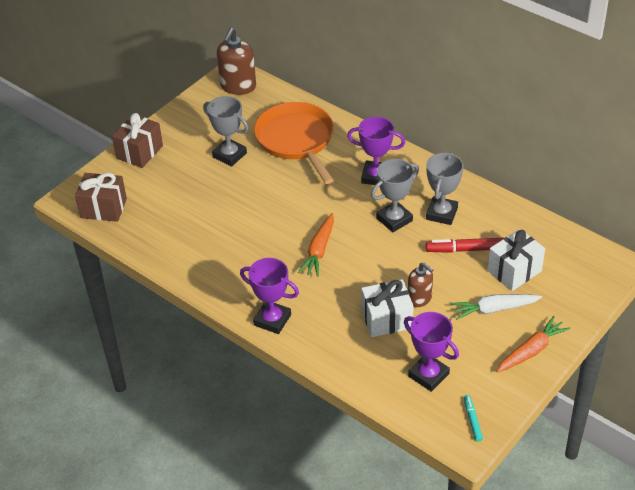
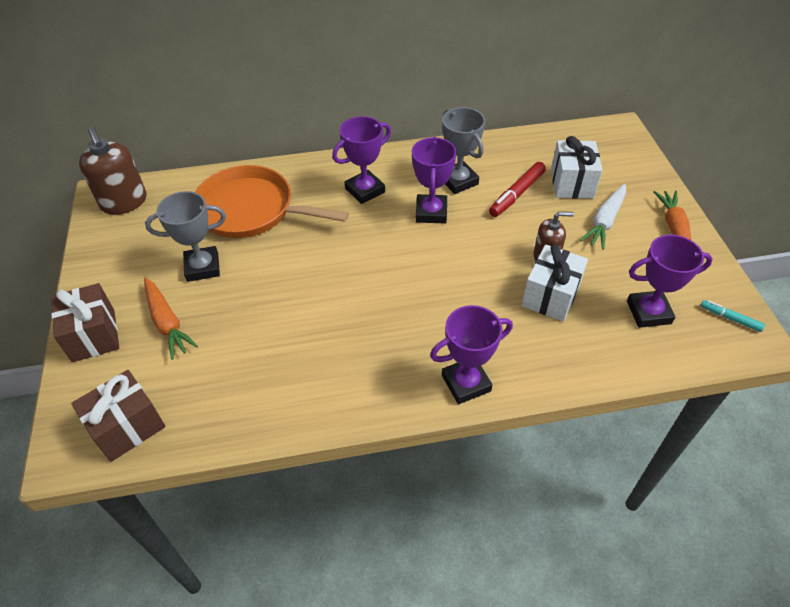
camera: 50 degrees left, 5 degrees up
orange carrot [298,213,334,277] -> orange carrot moved to [144,278,198,360]
grey trophy [371,159,419,232] -> purple trophy [412,137,457,224]

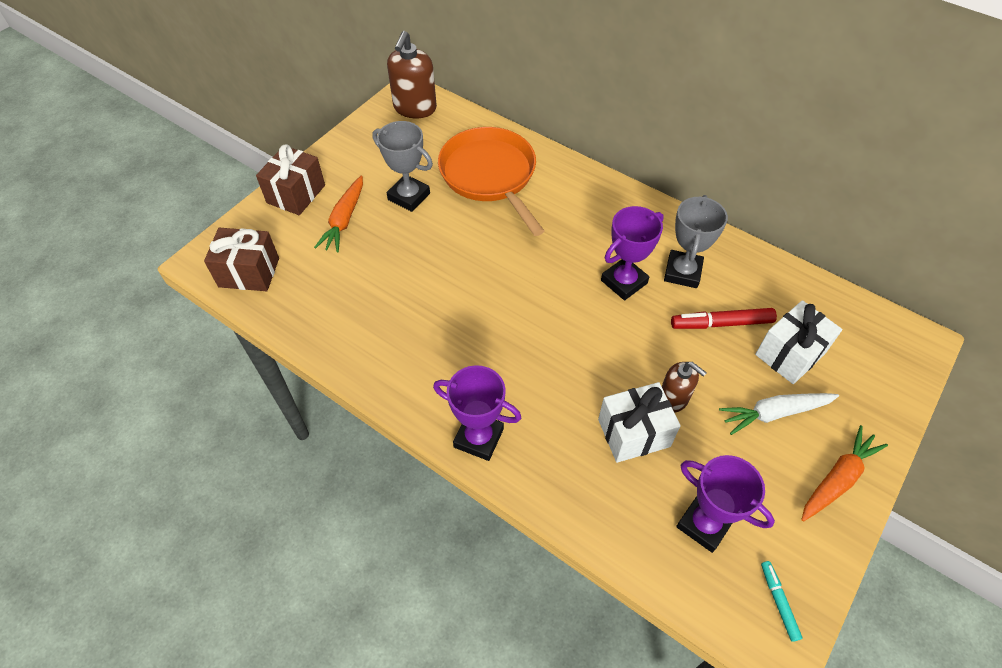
camera: 45 degrees right, 5 degrees up
purple trophy [332,116,391,204] -> none

